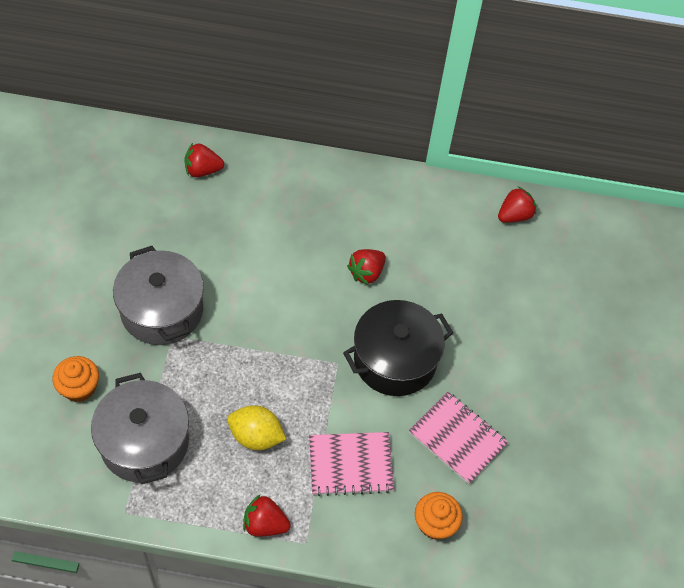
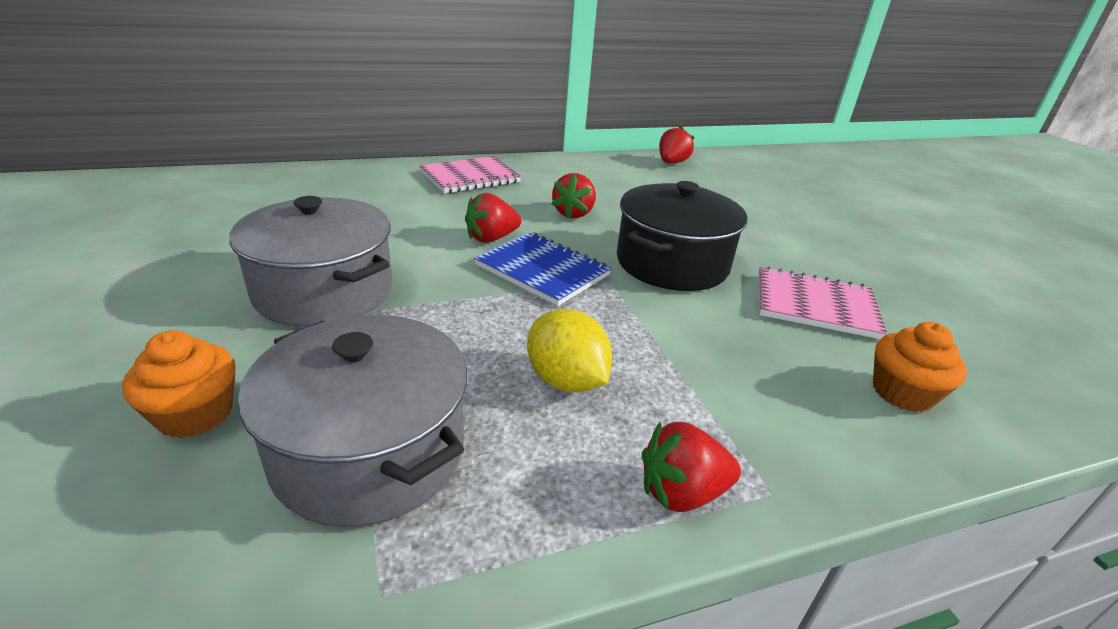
camera: 25 degrees left, 25 degrees down
red strawberry [184,143,224,177] -> red strawberry moved to [465,193,521,243]
yellow lemon [227,405,286,450] -> yellow lemon turned 60 degrees clockwise [527,309,612,392]
pink notebook [309,432,394,496] -> pink notebook moved to [420,156,521,193]
none -> blue notebook [474,232,611,306]

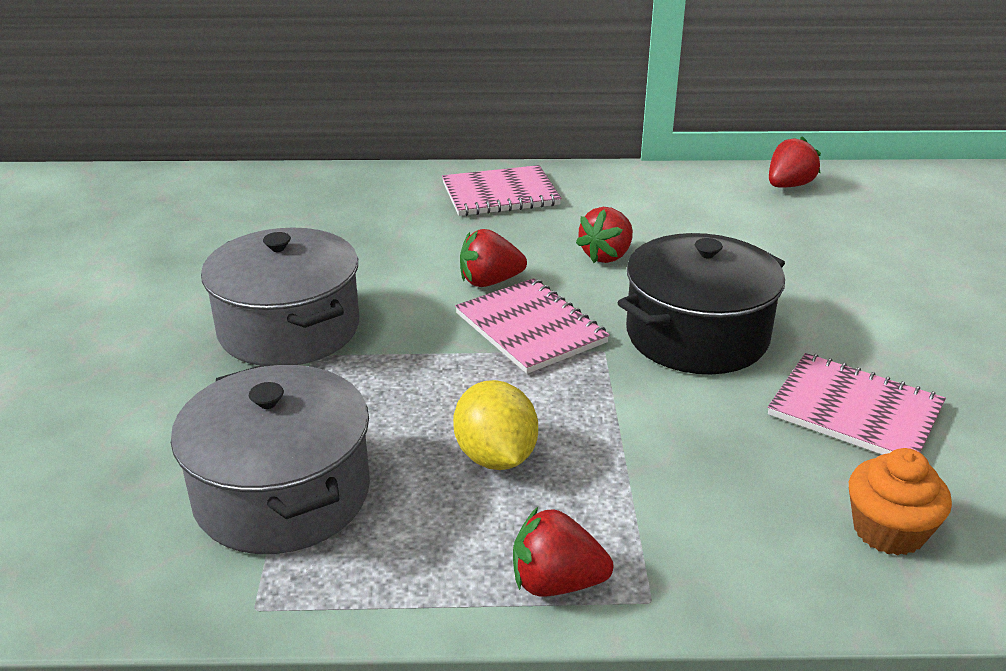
camera: 20 degrees right, 0 degrees up
orange cupcake [122,330,236,438] -> none
blue notebook [474,232,611,306] -> pink notebook [455,278,610,374]

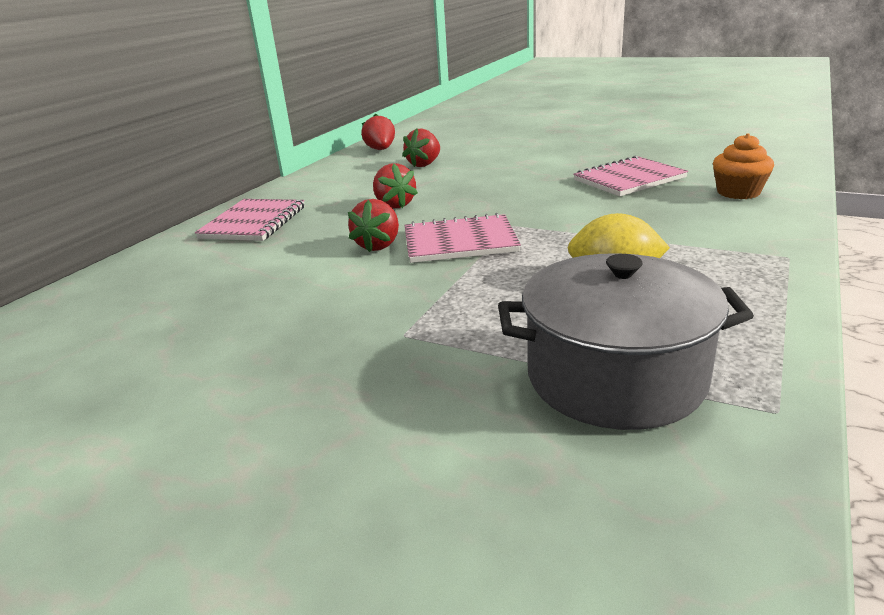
camera: 60 degrees left, 5 degrees down
grey pot [201,227,359,366] -> none
red strawberry [513,507,614,596] -> red strawberry moved to [402,128,440,167]
black pot [618,233,785,374] -> none

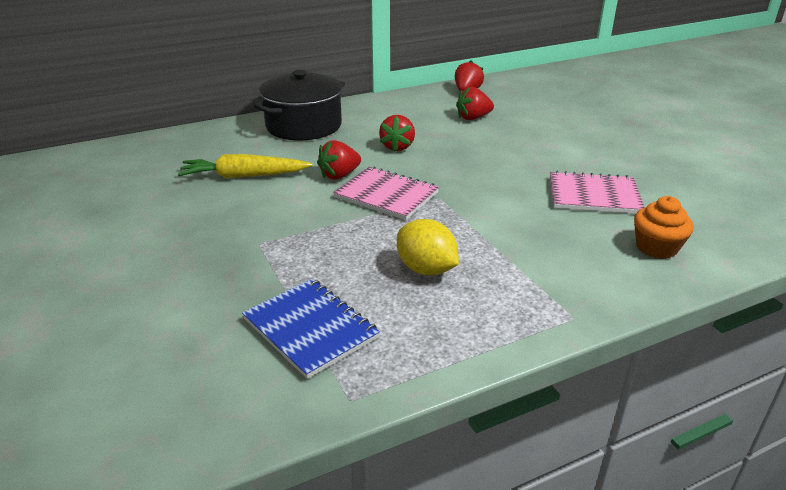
camera: 35 degrees right, 5 degrees up
pink notebook [195,199,305,241] -> black pot [254,70,345,141]
grey pot [498,253,754,430] -> blue notebook [242,279,380,379]
none -> yellow carrot [178,154,313,179]

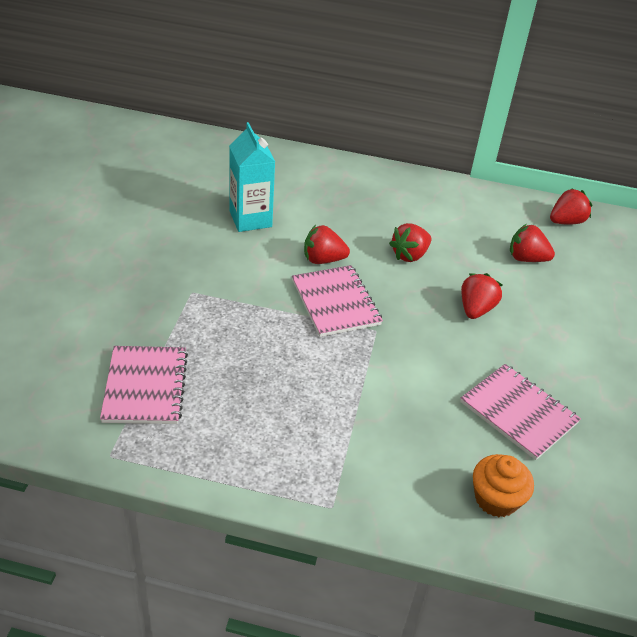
camera: 35 degrees right, 10 degrees up
yellow carrot [178,154,313,179] -> turquoise carton [230,122,275,232]
blue notebook [242,279,380,379] -> pink notebook [100,346,188,424]
black pot [254,70,345,141] -> none
yellow lemon [397,219,459,276] -> none
none -> red strawberry [461,273,503,319]

